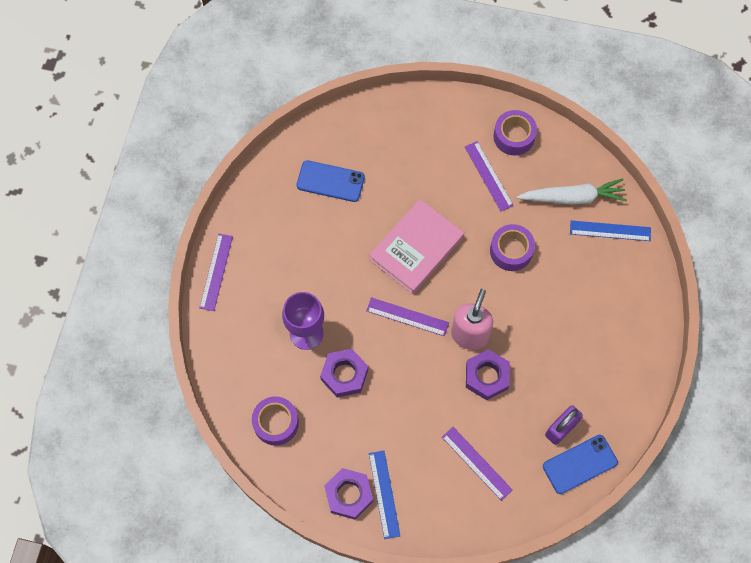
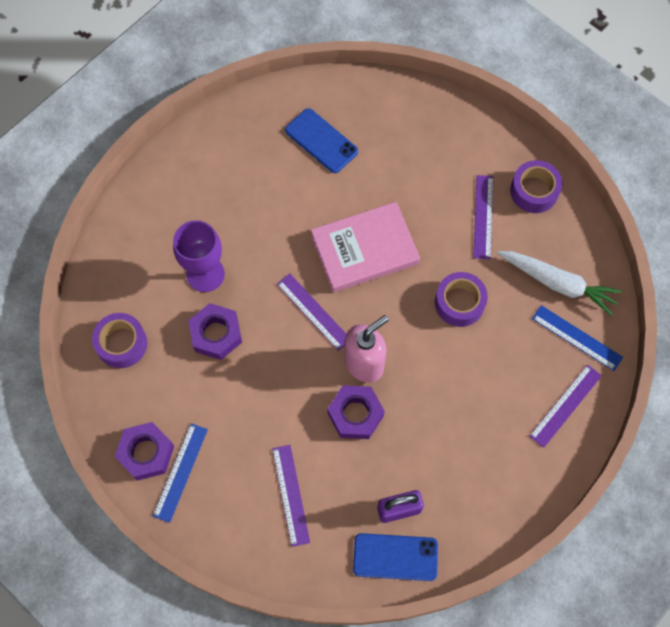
camera: 30 degrees right, 0 degrees up
purple ruler [199,234,233,311] -> purple ruler moved to [529,365,602,448]

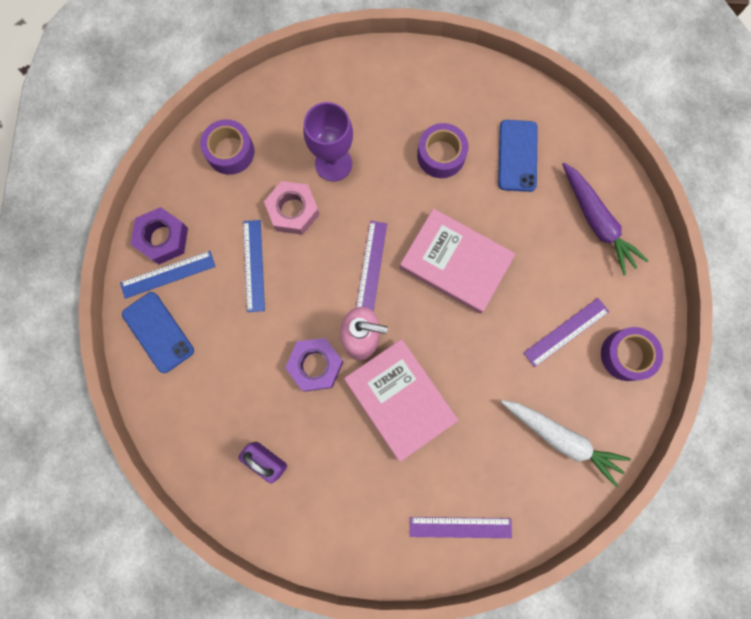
camera: 50 degrees right, 10 degrees up
purple nut [188,303,242,360] -> pink nut [264,181,320,235]
purple ruler [272,445,310,547] -> none
blue phone [353,533,438,581] -> blue phone moved to [122,292,194,373]
purple tape [435,272,488,327] -> purple tape moved to [417,123,469,178]
white carrot [497,251,622,316] -> white carrot turned 45 degrees counterclockwise [501,400,631,487]
blue ruler [532,305,623,371] -> blue ruler moved to [243,220,265,312]
none -> pink book [344,339,459,462]
none -> purple carrot [562,163,648,276]

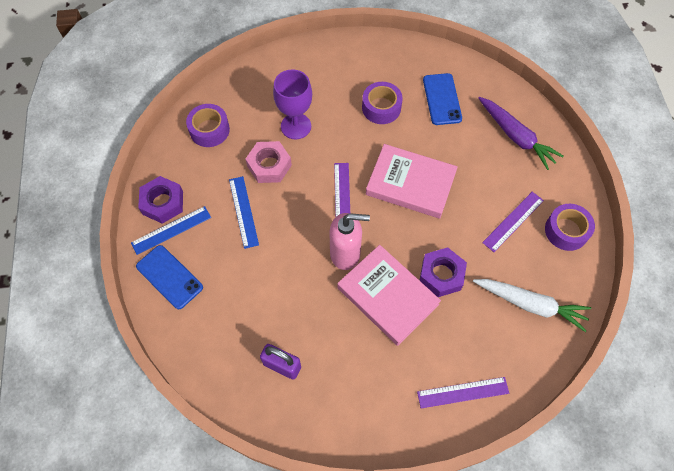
camera: 10 degrees left, 15 degrees down
purple nut [285,338,343,392] -> purple nut moved to [419,247,467,297]

